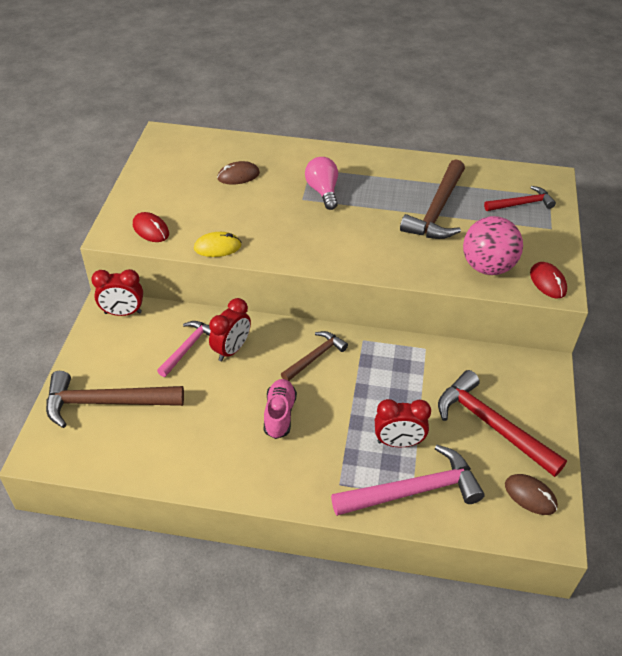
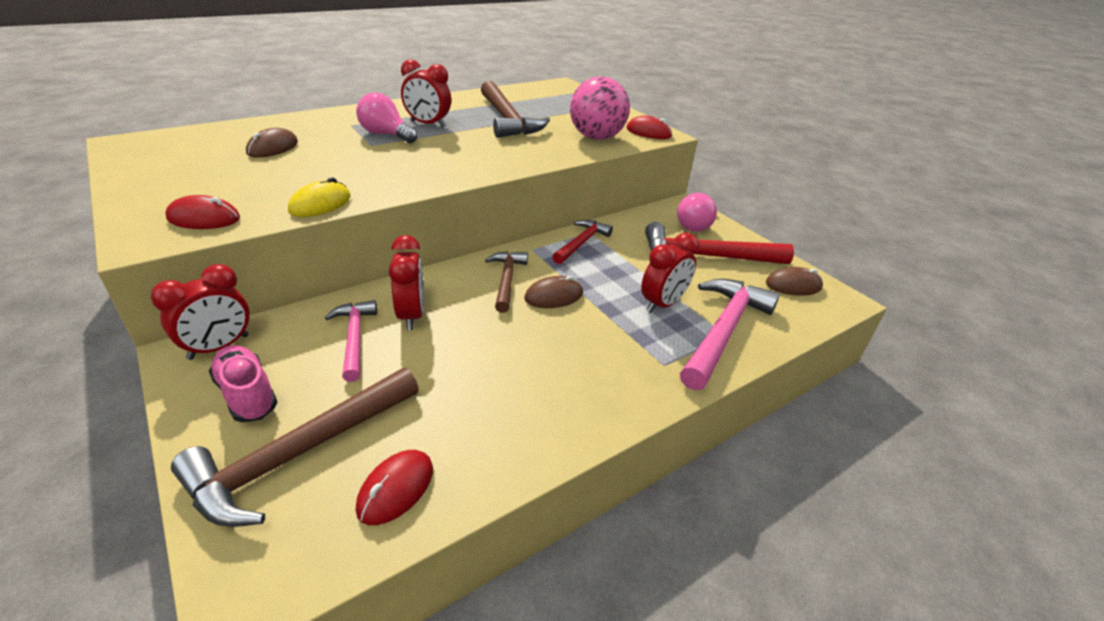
camera: 45 degrees left, 10 degrees down
pink shoe [264,379,297,439] -> pink shoe moved to [209,345,278,422]
red hammer [484,186,556,211] -> red hammer moved to [552,220,613,264]
none -> red mouse [356,450,433,525]
none -> red clock [401,59,451,128]
none -> brown mouse [524,276,583,308]
none -> pink light bulb [677,193,717,232]

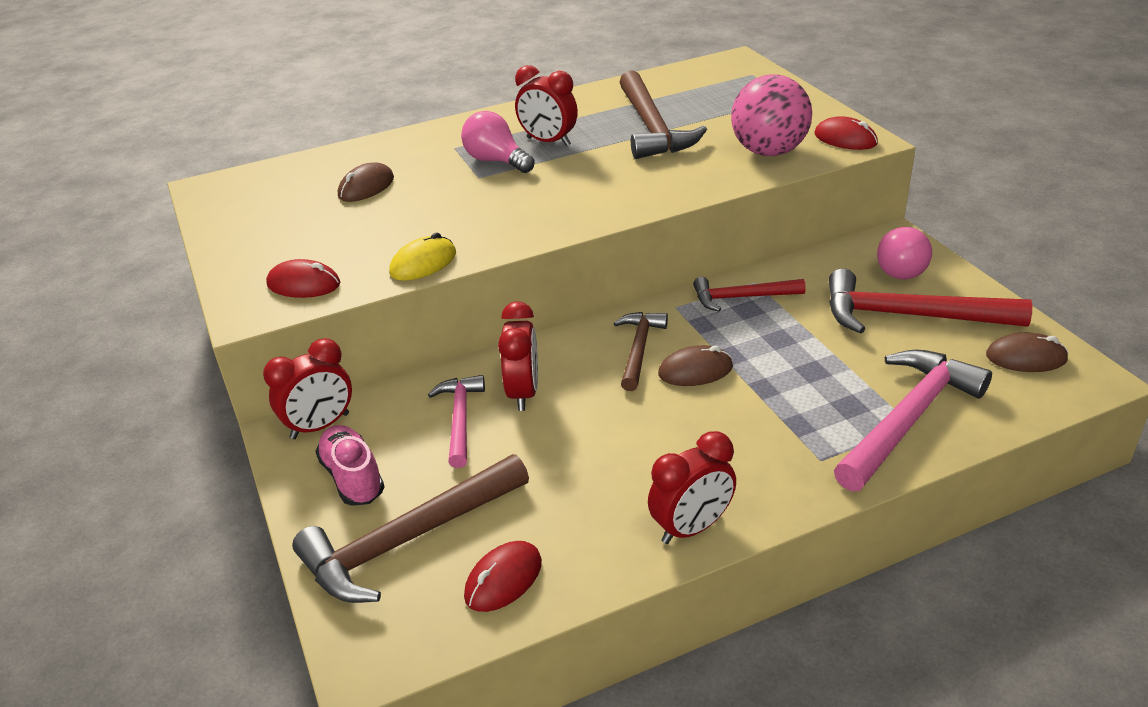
camera: 15 degrees right, 0 degrees up
red hammer [552,220,613,264] -> red hammer turned 135 degrees counterclockwise [693,277,806,312]
red clock [641,233,699,313] -> red clock moved to [648,431,736,544]

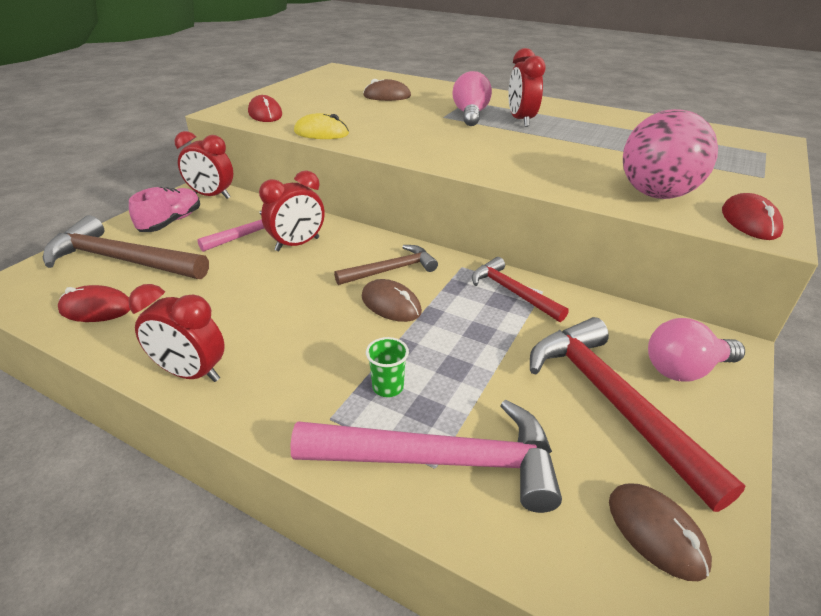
camera: 50 degrees right, 0 degrees up
brown hammer [619,70,707,159] -> none
none -> green cup [366,337,409,397]

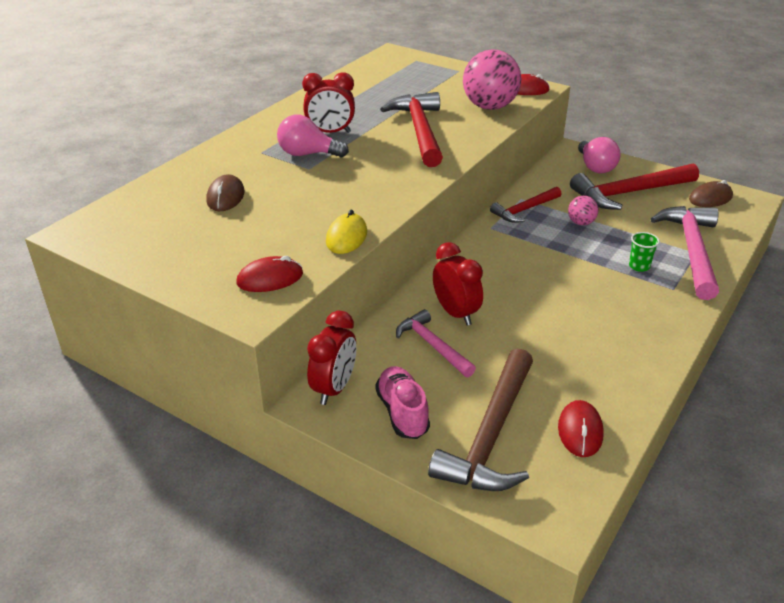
camera: 85 degrees left, 0 degrees up
red clock [128,284,225,382] -> none
pink shoe [129,187,200,232] -> pink shoe turned 45 degrees clockwise [375,366,430,439]
brown hammer [334,245,438,285] -> none
brown mouse [362,279,422,322] -> none
none -> red hammer [380,92,443,167]
none -> pink ball [568,196,598,225]

